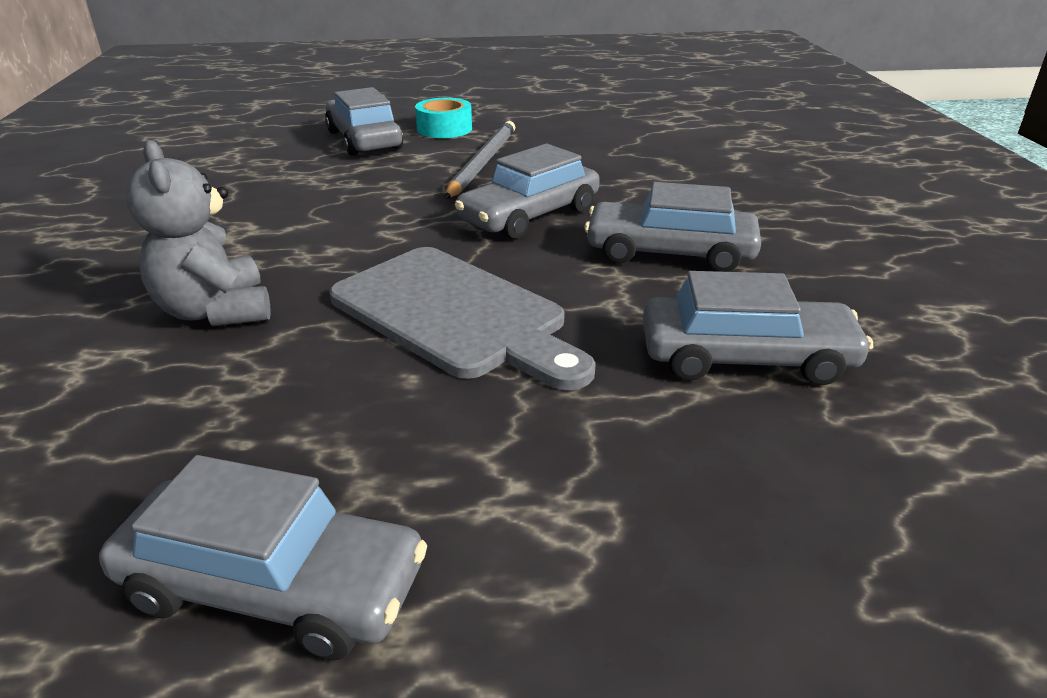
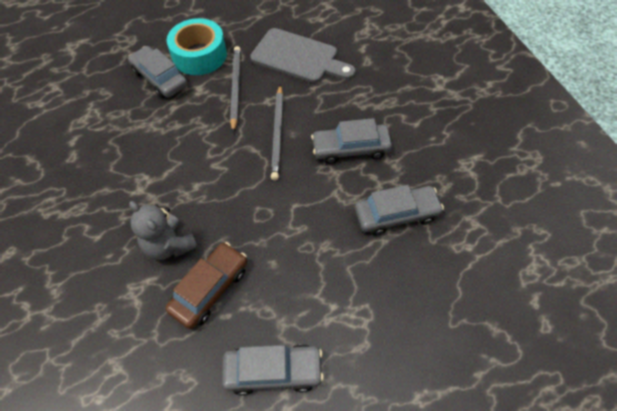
camera: 15 degrees left, 25 degrees up
grey cutting board [329,247,596,390] -> grey cutting board moved to [250,28,356,83]
turquoise tape [415,98,472,138] -> turquoise tape [167,18,227,75], size x1.71
grey car [455,144,600,239] -> grey pencil [271,84,283,181]
none -> brown car [165,242,247,329]

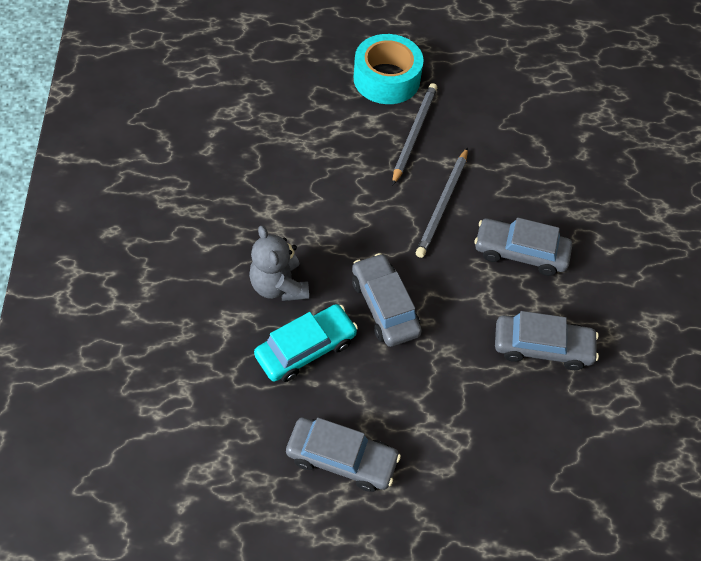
camera: 15 degrees right, 0 degrees up
grey car [128,46,187,98] -> grey car moved to [352,253,422,347]
brown car [165,242,247,329] -> turquoise car [254,304,358,382]
grey cutting board [250,28,356,83] -> none

